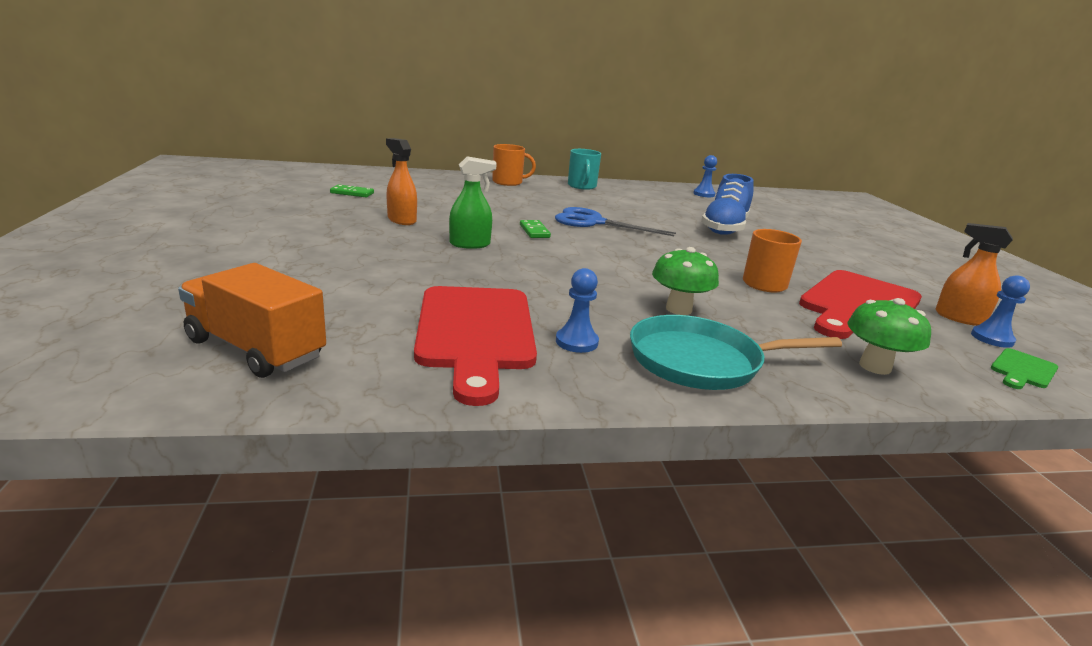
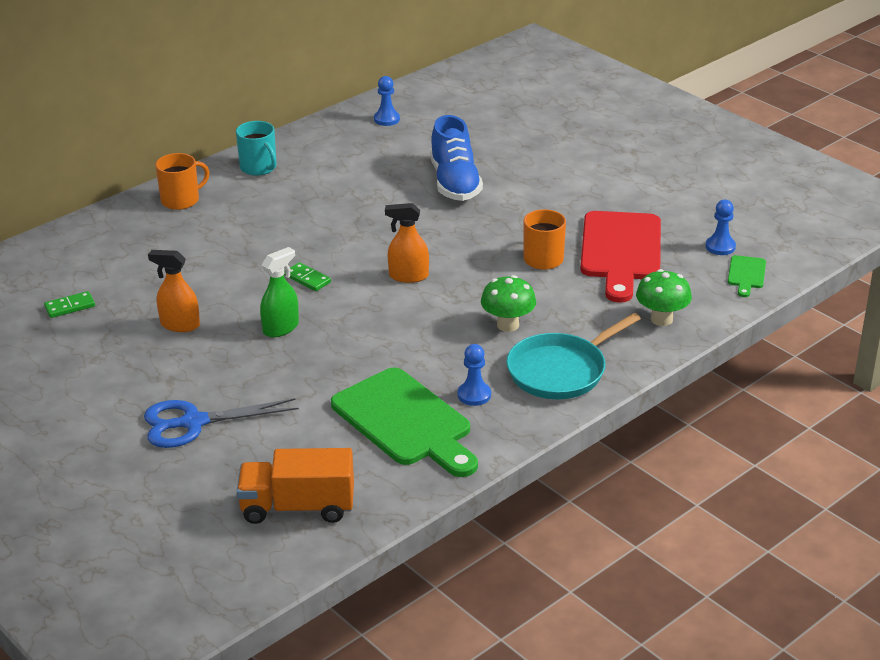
camera: 30 degrees left, 10 degrees up
red cutting board [414,286,537,406] -> green cutting board [331,368,478,477]
blue scissors [555,207,676,236] -> blue scissors moved to [144,398,299,448]
orange spray bottle [935,223,1013,326] -> orange spray bottle moved to [385,203,429,283]

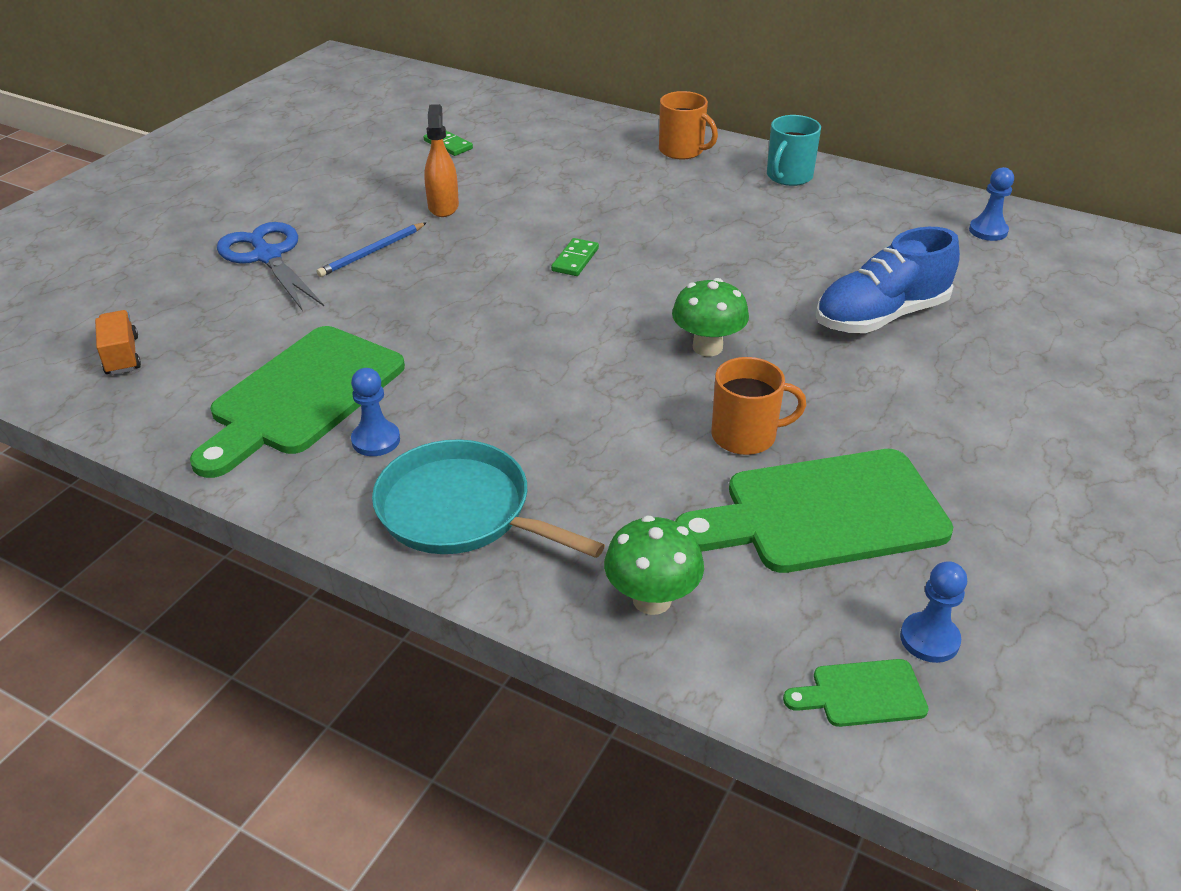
camera: 70 degrees right, 5 degrees up
orange truck [237,448,354,524] -> orange truck [95,310,141,375], size x0.57
green spray bottle [260,247,299,337] -> none
orange spray bottle [385,203,429,283] -> none
green mushroom [481,275,536,332] -> green mushroom moved to [672,278,749,356]
red cutting board [580,211,661,303] -> green cutting board [675,449,953,573]
none -> blue pencil [317,222,427,277]

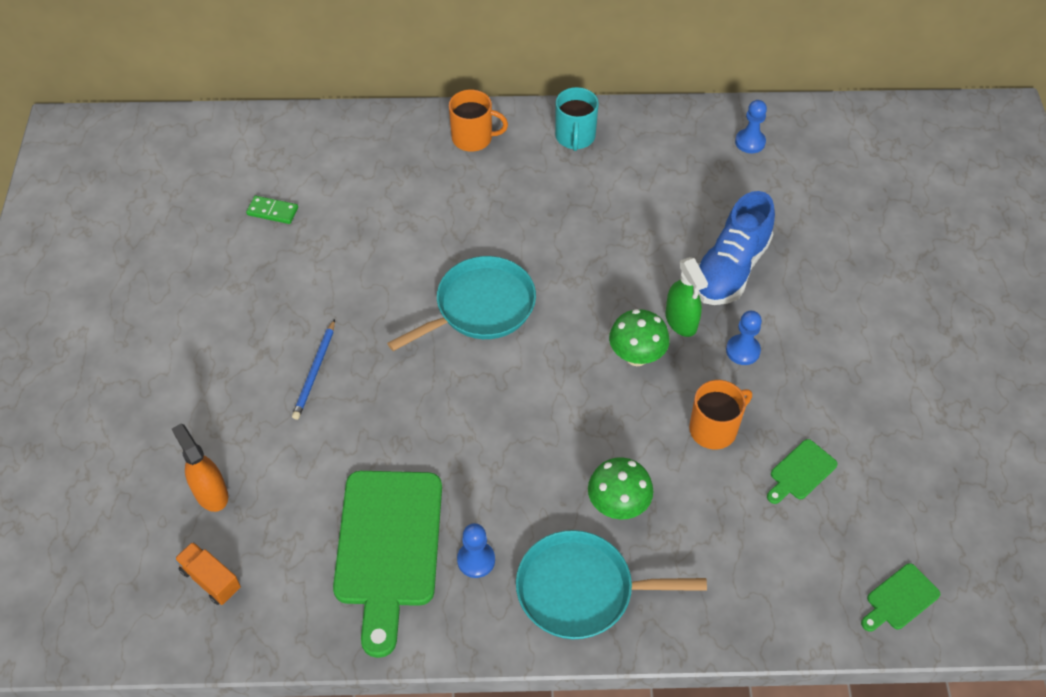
camera: 30 degrees left, 15 degrees up
blue scissors [217,222,324,311] -> none
orange spray bottle [424,104,459,217] -> orange spray bottle moved to [172,423,228,512]
green domino [551,238,599,276] -> turquoise pan [387,256,536,351]
green mushroom [604,516,704,615] -> green mushroom moved to [588,457,654,520]
green cutting board [675,449,953,573] -> green cutting board [767,439,838,504], size x0.44
blue pawn [900,561,967,663] -> blue pawn moved to [726,311,762,365]
none -> green spray bottle [666,257,708,337]

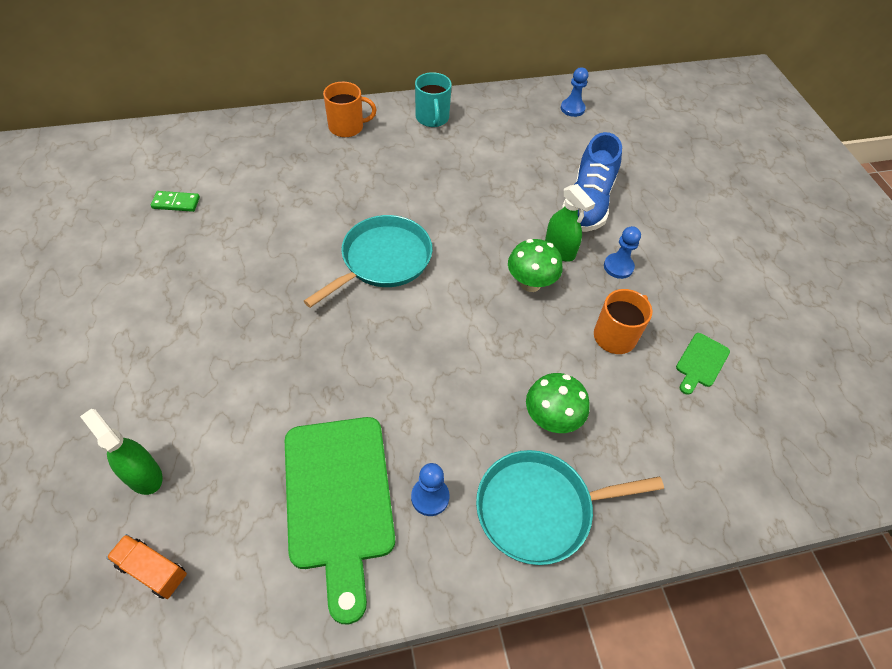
camera: 15 degrees left, 0 degrees up
orange spray bottle [172,423,228,512] -> green spray bottle [80,409,163,495]
blue pencil [292,319,335,420] -> none
green cutting board [861,563,940,632] -> none

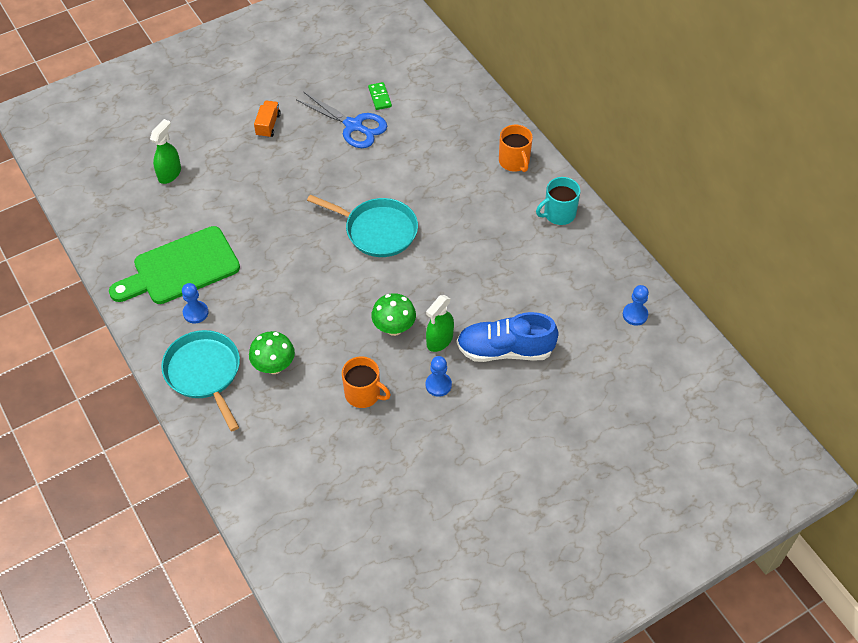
camera: 75 degrees right, 0 degrees up
orange truck [106,534,187,599] -> orange truck moved to [254,100,281,138]
green cutting board [676,333,730,395] -> none
none -> blue scissors [296,92,387,148]

